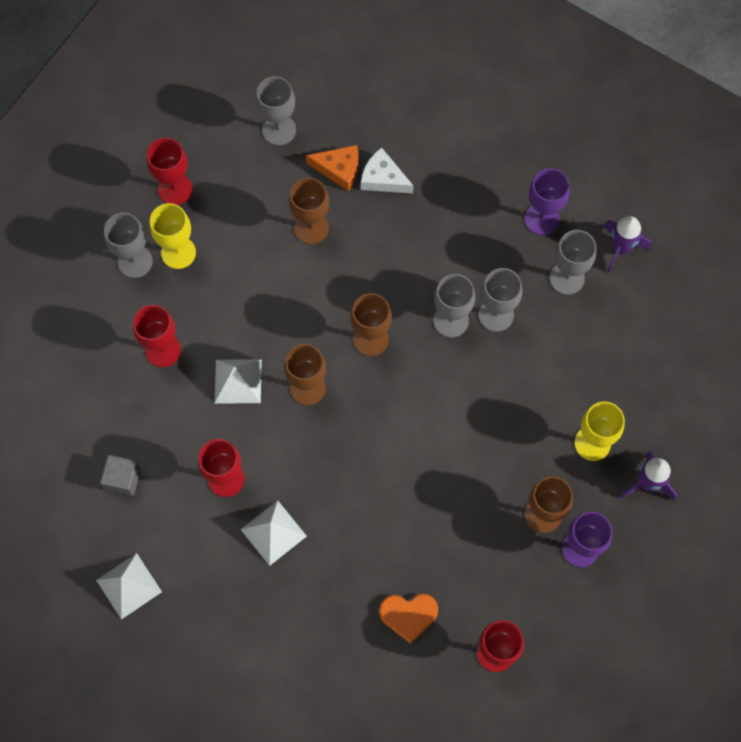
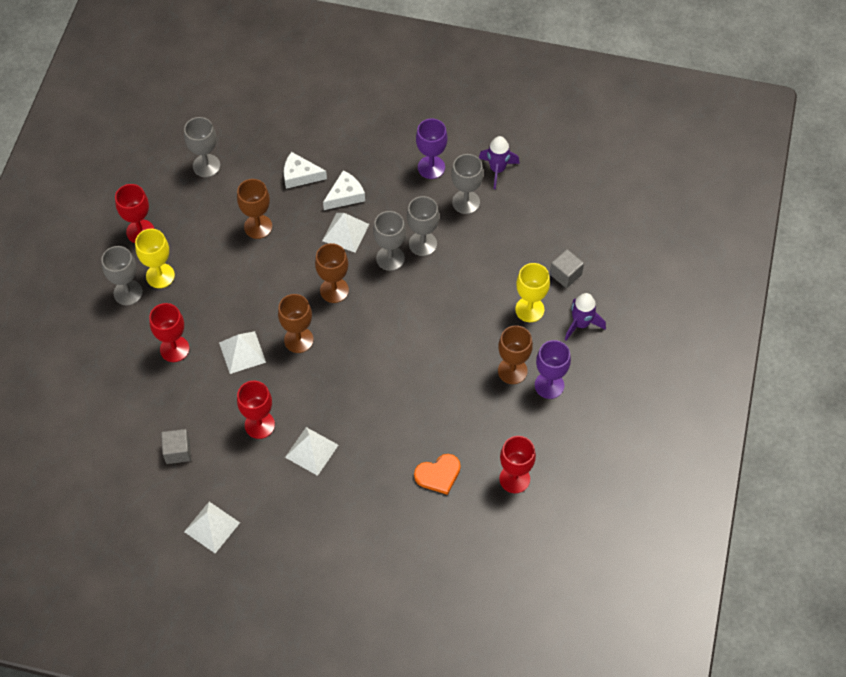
camera: 20 degrees left, 10 degrees down
orange cheese [306,145,358,191] -> none
none -> white pyramid [322,213,369,252]
none -> white cheese [323,170,365,210]
none -> grey cube [550,249,584,288]

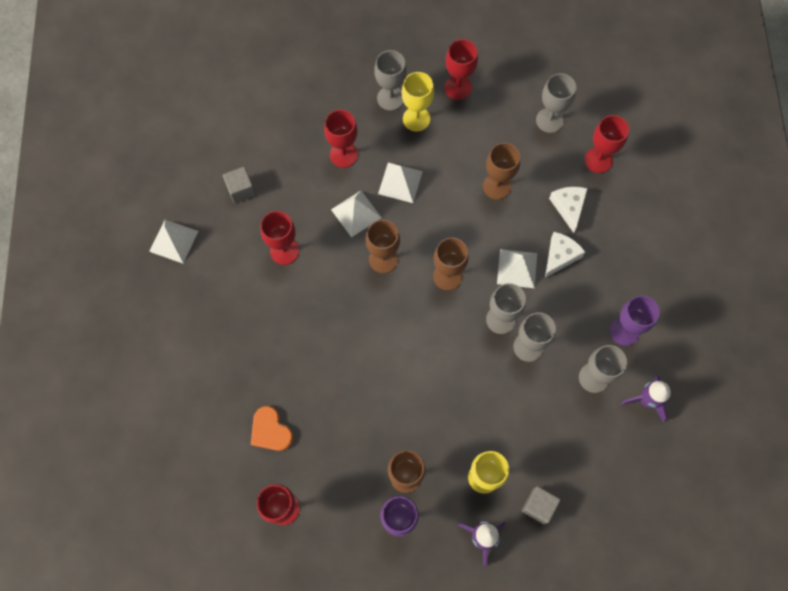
camera: 75 degrees right, 10 degrees up
white pyramid [285,427,338,476] -> white pyramid moved to [378,163,423,203]
white cheese [323,170,365,210] -> white cheese turned 90 degrees counterclockwise [545,232,585,278]
none -> red goblet [585,115,629,173]

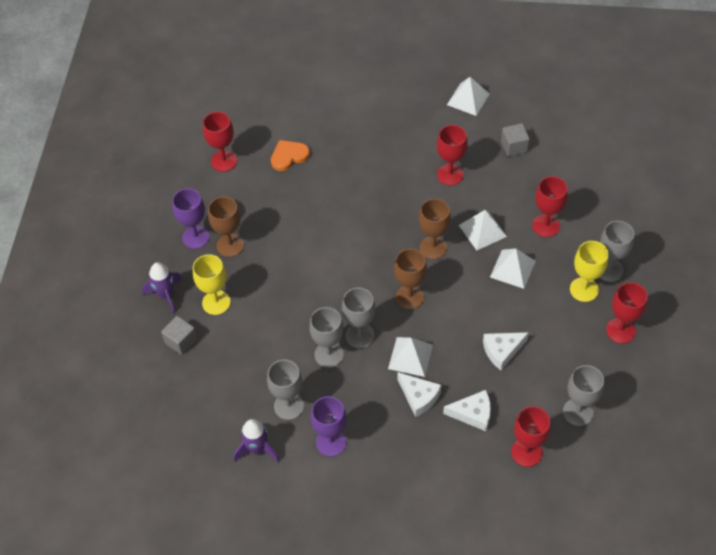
camera: 100 degrees right, 15 degrees down
brown goblet [483,143,520,200] -> white cheese [483,332,529,370]

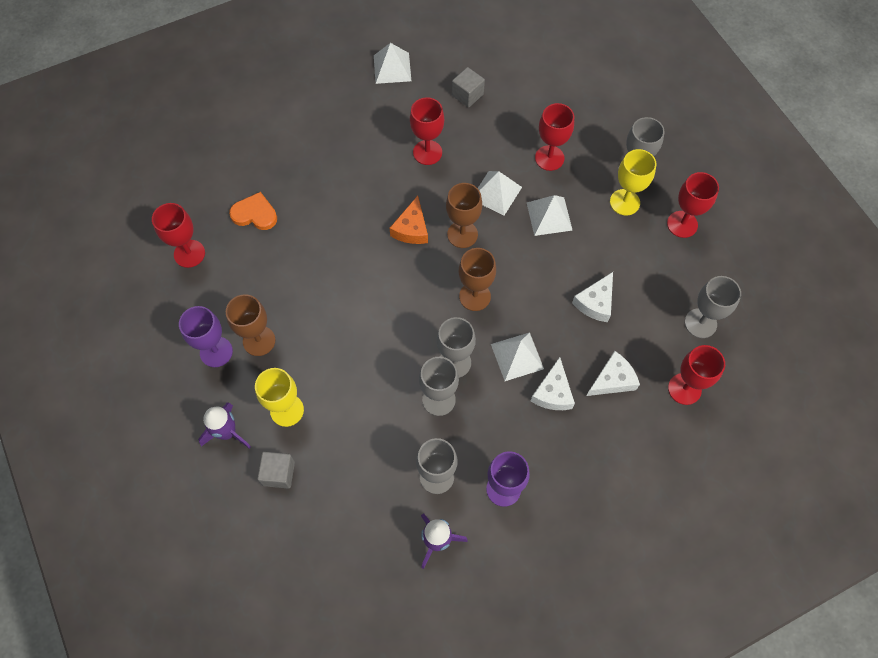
camera: 35 degrees left, 10 degrees up
orange heart [271,140,310,171] -> orange heart turned 75 degrees clockwise [229,192,277,230]
white cheese [397,372,441,417] -> white cheese turned 90 degrees clockwise [531,357,575,410]
none -> orange cheese [390,196,428,244]

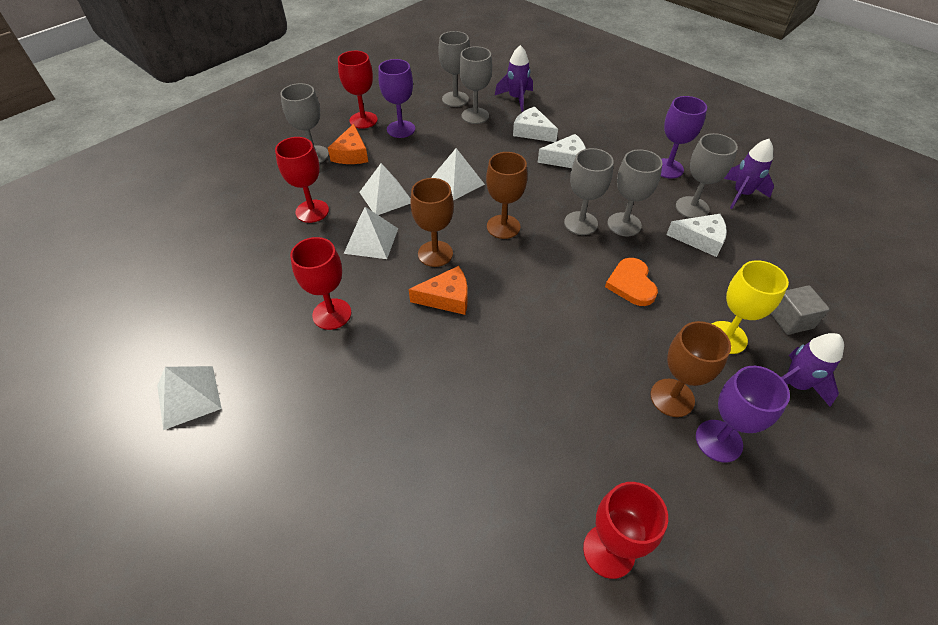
camera: 110 degrees left, 15 degrees down
orange heart [229,192,277,230] -> orange heart moved to [605,258,658,306]
grey cube [452,67,485,108] -> none
white pyramid [491,332,544,381] -> white pyramid moved to [431,148,485,201]
white cheese [572,272,613,322] -> white cheese moved to [666,214,727,257]
yellow goblet [610,149,656,216] -> orange cheese [328,124,368,164]
red goblet [668,345,725,405] -> purple rocket [495,45,533,112]
none -> purple goblet [378,59,415,138]
none -> grey goblet [459,46,492,124]

